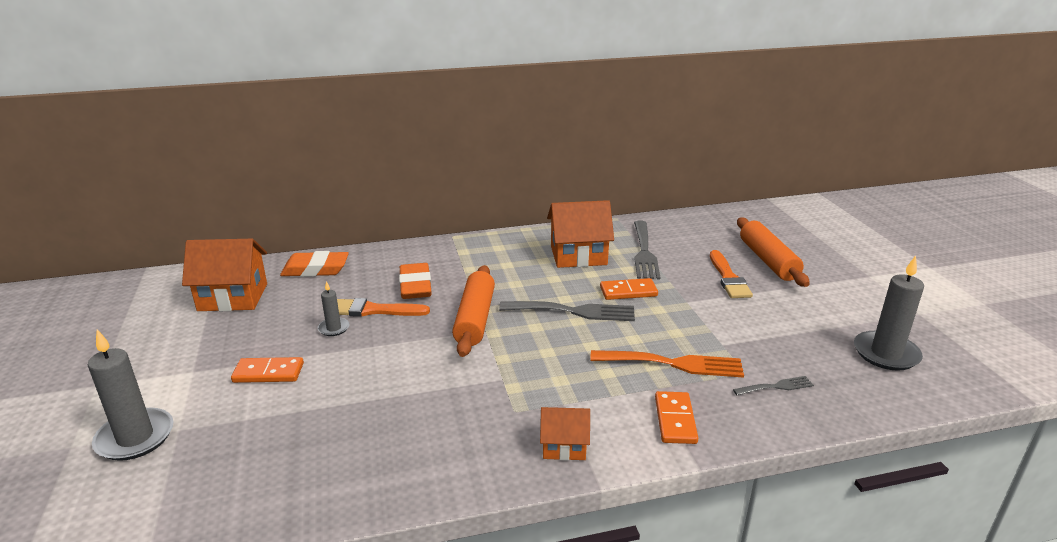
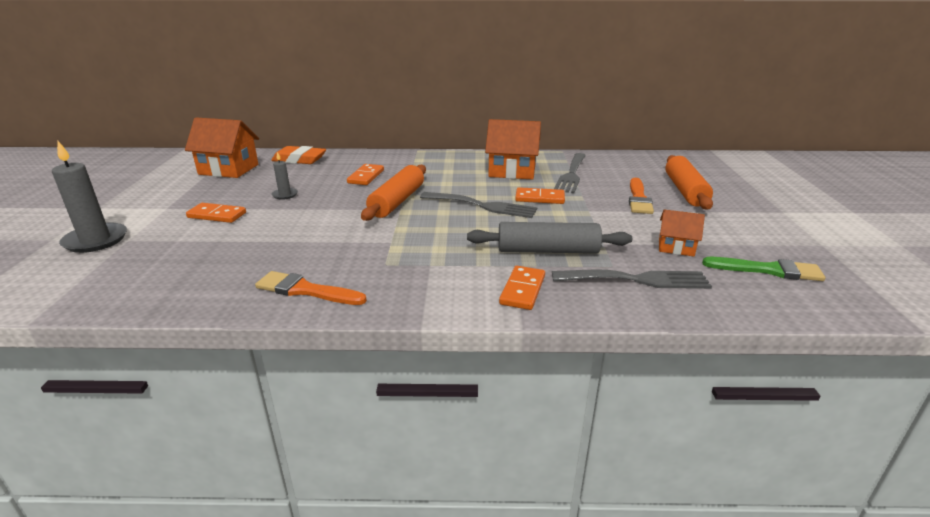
camera: 15 degrees right, 0 degrees up
orange brush [337,298,430,317] -> orange brush moved to [255,271,367,305]
orange eraser [399,263,432,299] -> orange domino [347,164,384,185]
orange house [540,407,590,460] -> orange house moved to [659,210,705,256]
orange fork [590,350,744,378] -> grey rolling pin [467,222,632,254]
grey fork [733,376,814,395] -> grey fork [552,270,712,289], size x1.90
grey candle [854,256,924,371] -> green brush [702,257,825,281]

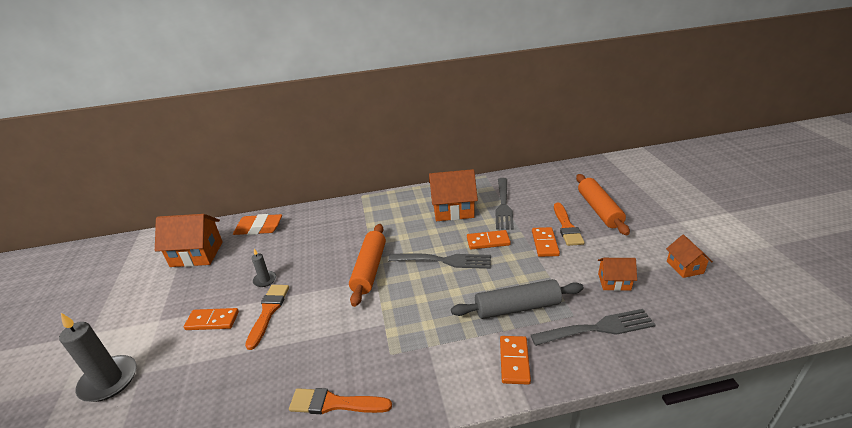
camera: 10 degrees left, 5 degrees up
orange domino [347,164,384,185] -> orange domino moved to [532,227,560,257]
green brush [702,257,825,281] -> none
none -> orange brush [245,285,289,350]
none -> orange house [666,235,713,278]

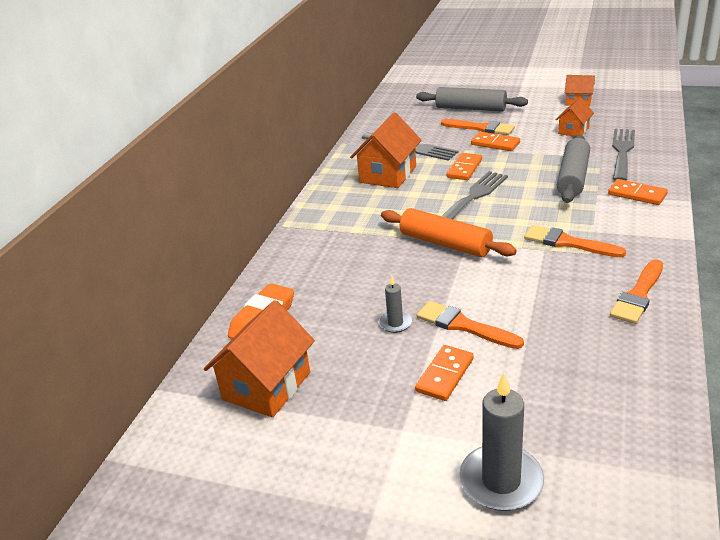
camera: 60 degrees left, 0 degrees up
orange rolling pin [576,174,630,235] -> grey rolling pin [416,87,528,112]
none -> orange brush [524,225,626,257]

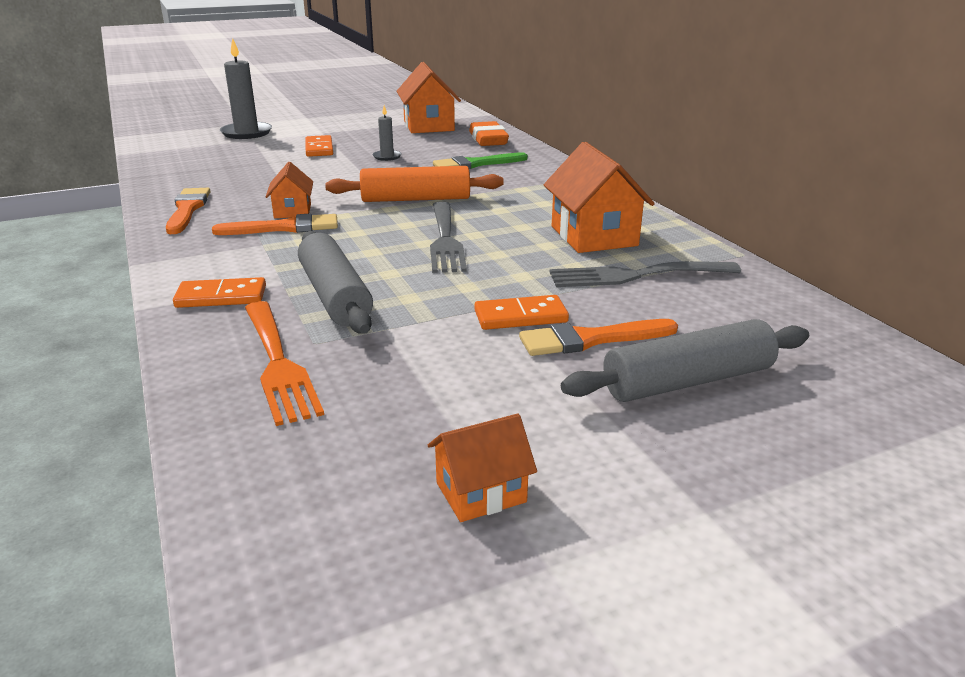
camera: 135 degrees right, 5 degrees down
orange brush [417,301,524,349] -> none
orange domino [446,153,482,180] -> none
orange house [556,98,594,137] -> orange house moved to [266,162,313,218]
grey fork [612,129,635,181] -> orange fork [245,301,324,426]
none -> green brush [433,152,528,169]

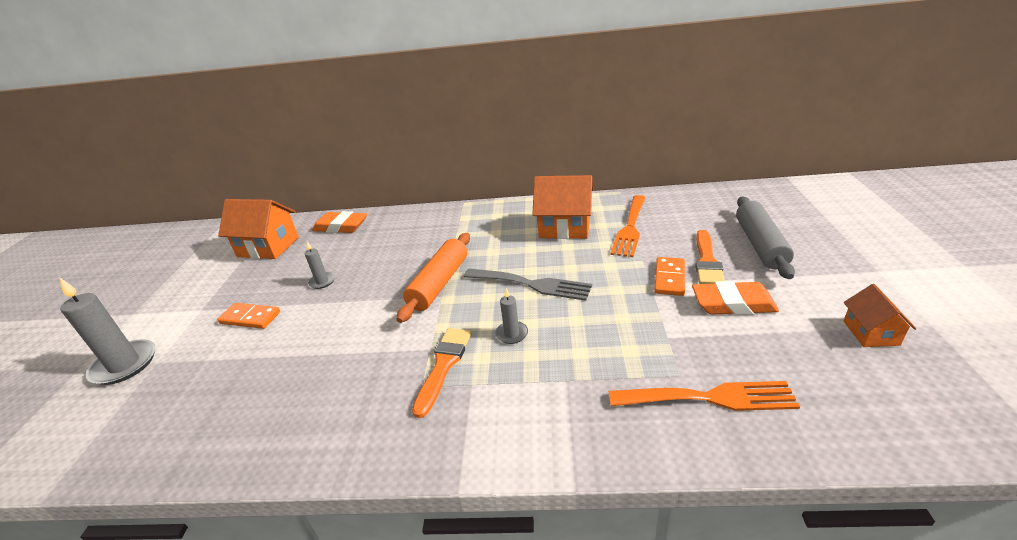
camera: 60 degrees left, 5 degrees up
orange brush [166,188,211,234] -> none
orange domino [173,277,266,308] -> none
orange house [266,162,313,218] -> none
grey rolling pin [298,231,373,334] -> none
green brush [433,152,528,169] -> none
grey fork [550,261,741,287] -> orange fork [610,195,646,257]
none -> grey candle [495,288,528,344]
none -> orange eraser [692,281,779,315]

